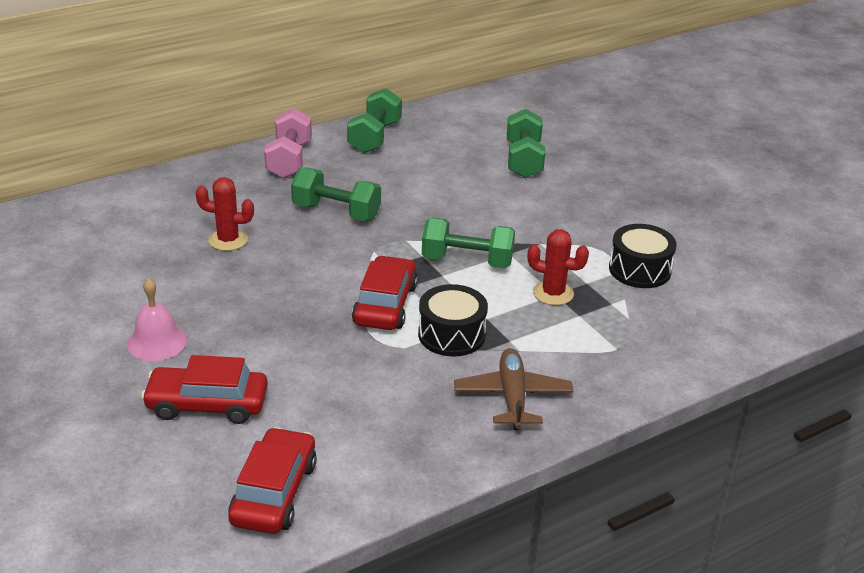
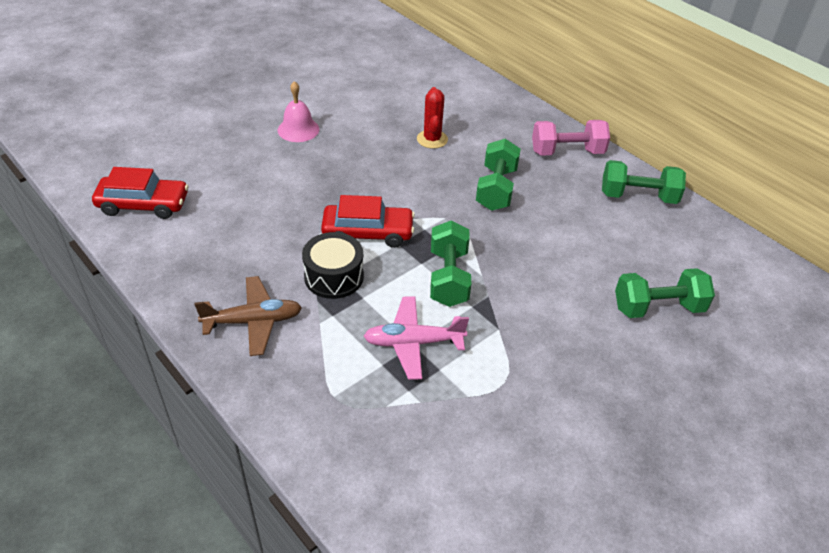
camera: 80 degrees right, 10 degrees up
red car [141,355,268,424] -> none
red cactus [527,229,589,305] -> pink plane [364,296,469,380]
black drum [609,224,677,288] -> none

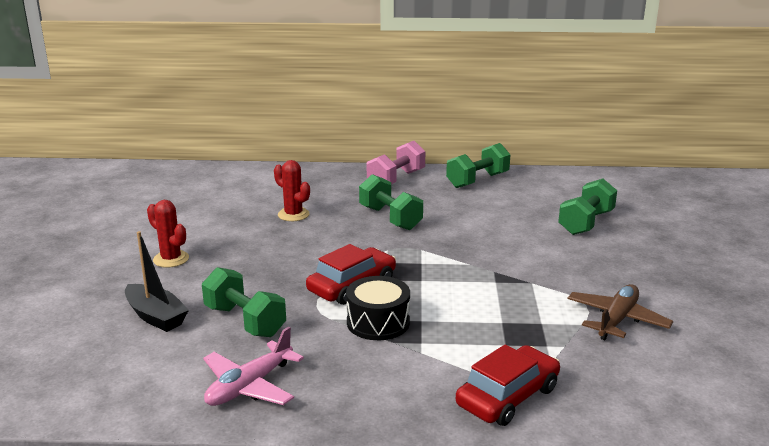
camera: 45 degrees left, 20 degrees down
red car [92,167,189,219] -> red car moved to [456,344,560,426]
brown plane [194,276,302,356] -> brown plane moved to [567,284,673,340]
pink bell [278,81,320,142] -> red cactus [147,200,189,268]
pink plane [364,296,469,380] -> pink plane moved to [203,327,304,406]
green dumbbell [430,221,471,307] -> green dumbbell moved to [202,267,286,337]
none -> black boat [125,231,189,332]

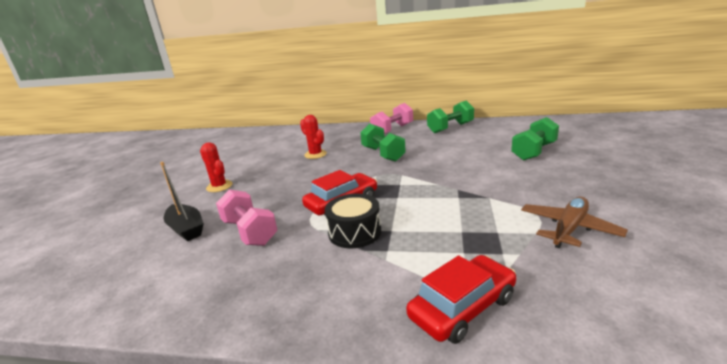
camera: 10 degrees right, 0 degrees up
green dumbbell [202,267,286,337] -> pink dumbbell [216,189,278,246]
pink plane [203,327,304,406] -> none

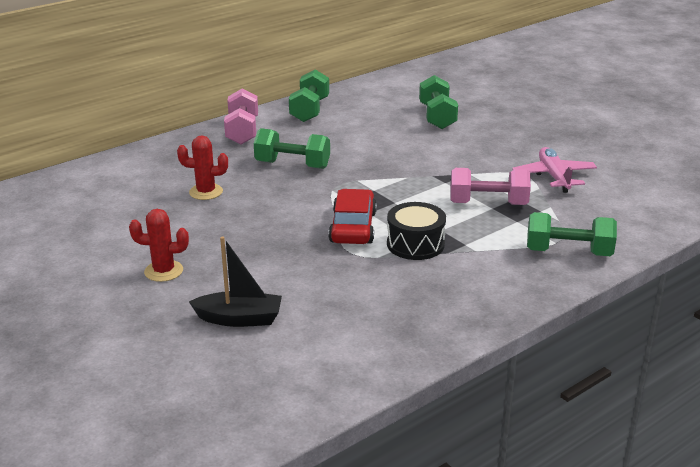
camera: 50 degrees left, 5 degrees up
pink dumbbell [216,189,278,246] -> pink dumbbell moved to [450,168,531,205]
red car [406,255,516,344] -> green dumbbell [527,212,617,256]
brown plane [521,197,628,248] -> pink plane [512,147,597,193]

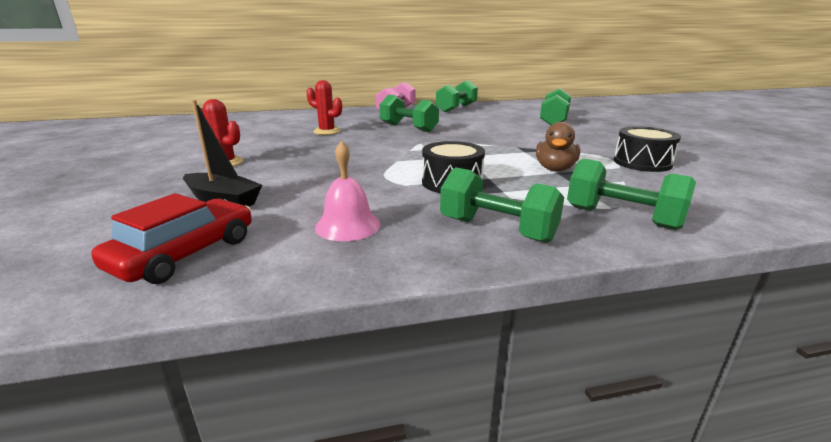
camera: 25 degrees right, 5 degrees down
red car [328,189,377,244] -> red car moved to [91,193,252,284]
pink dumbbell [450,168,531,205] -> brown duck [536,122,580,171]
pink plane [512,147,597,193] -> black drum [614,126,681,172]
none -> pink bell [315,141,381,241]
none -> green dumbbell [440,167,564,243]

